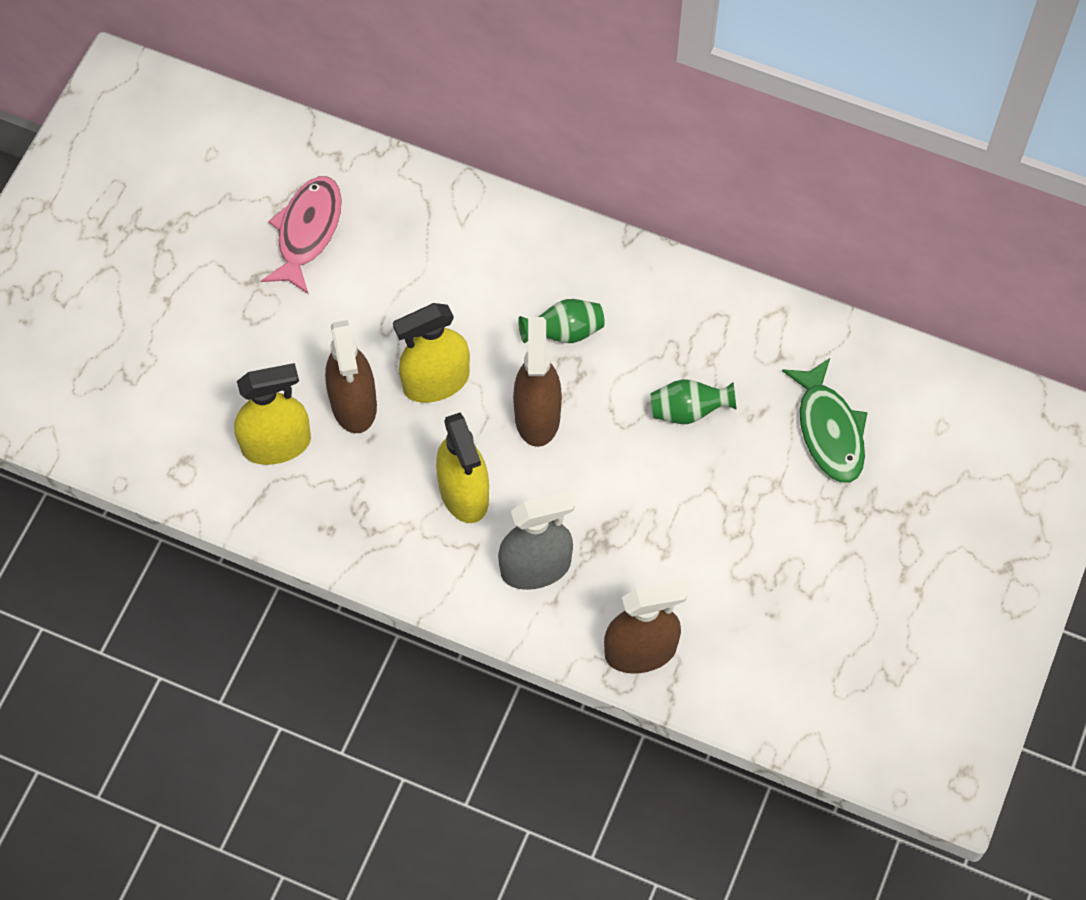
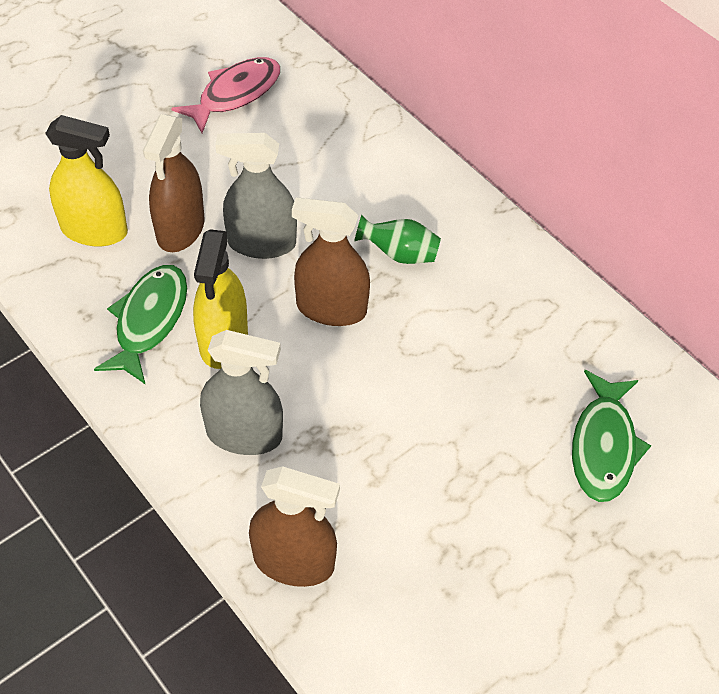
camera: 25 degrees right, 10 degrees down
yellow spray bottle [393,303,470,403] -> grey spray bottle [215,133,297,259]
brown spray bottle [513,317,562,447] -> brown spray bottle turned 105 degrees counterclockwise [292,198,370,326]
green vase [651,379,737,424] -> none
none -> green fish [94,265,187,385]

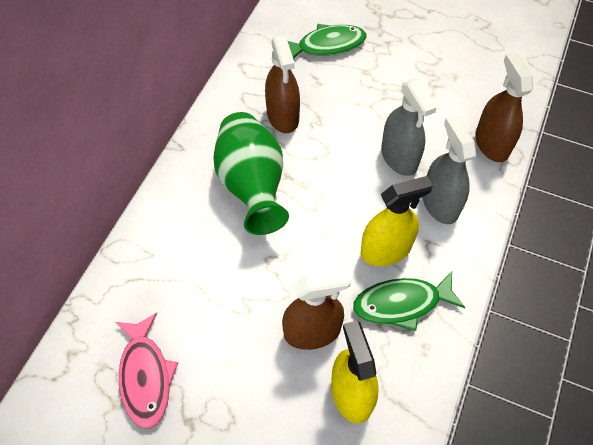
camera: 115 degrees left, 5 degrees up
pink fish [171,57,280,133] -> pink fish turned 120 degrees counterclockwise [116,313,178,428]
grey spray bottle [215,133,297,259] -> grey spray bottle moved to [381,79,437,176]
brown spray bottle [292,198,370,326] -> brown spray bottle moved to [265,35,300,133]
green vase [354,215,441,264] -> green vase [213,112,289,235], size x2.06

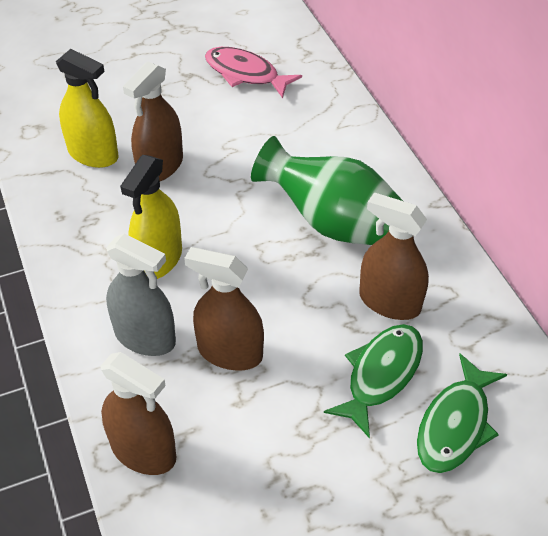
camera: 135 degrees right, 10 degrees down
green fish [353,271,466,331] -> green fish moved to [324,324,423,438]
grey spray bottle [381,79,437,176] -> brown spray bottle [184,247,264,371]

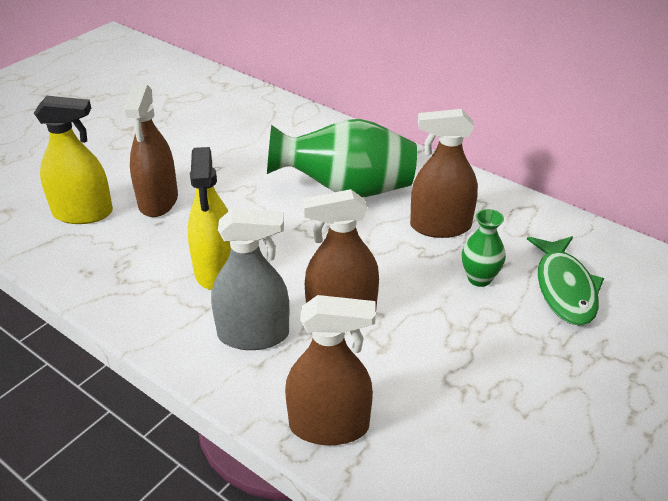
camera: 30 degrees left, 10 degrees down
pink fish [205,47,302,98] -> none
green fish [324,324,423,438] -> green vase [462,209,506,287]

